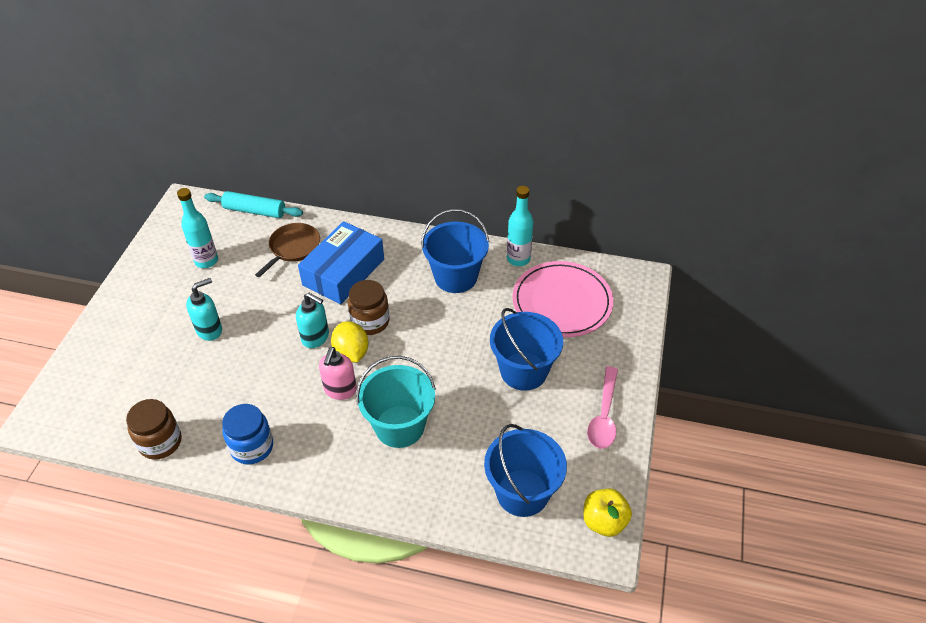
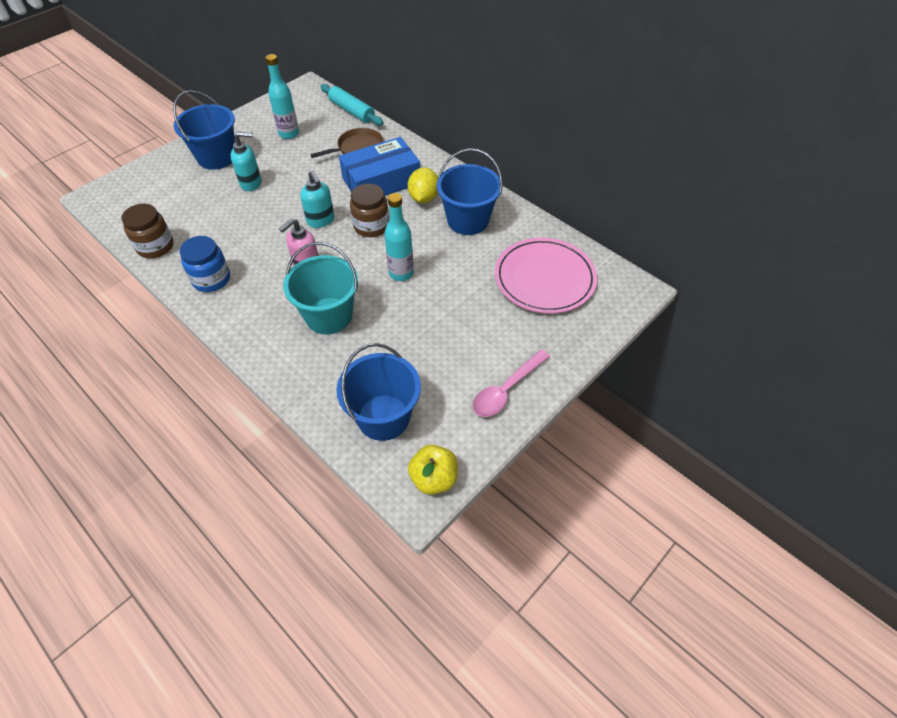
camera: 30 degrees right, 5 degrees up
yellow lemon [331,321,368,362] -> yellow lemon moved to [408,168,438,203]
blue bucket [490,308,563,391] -> blue bucket moved to [173,90,235,170]
turquoise bottle [507,186,533,266] -> turquoise bottle moved to [384,193,414,281]

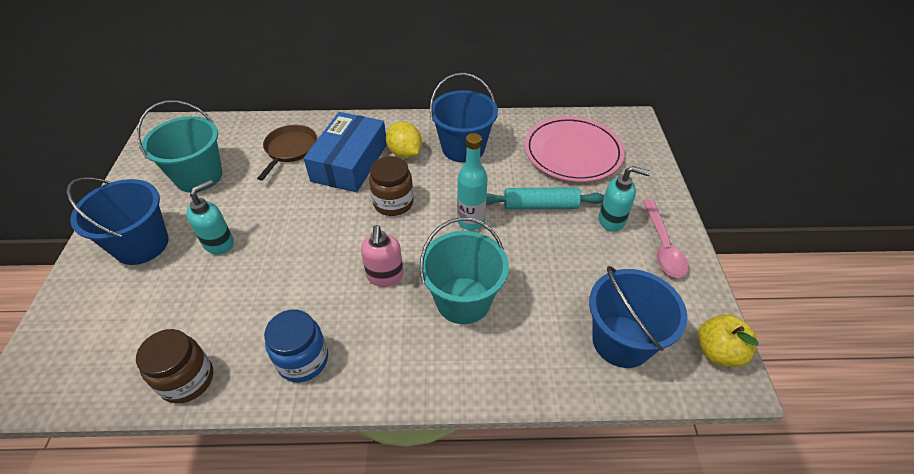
camera: 45 degrees left, 5 degrees down
turquoise bottle [265,54,299,139] -> turquoise bucket [137,100,222,193]
turquoise soap dispenser [300,171,335,228] -> turquoise soap dispenser moved to [599,166,651,232]
turquoise rolling pin [320,84,384,126] -> turquoise rolling pin moved to [486,187,604,210]

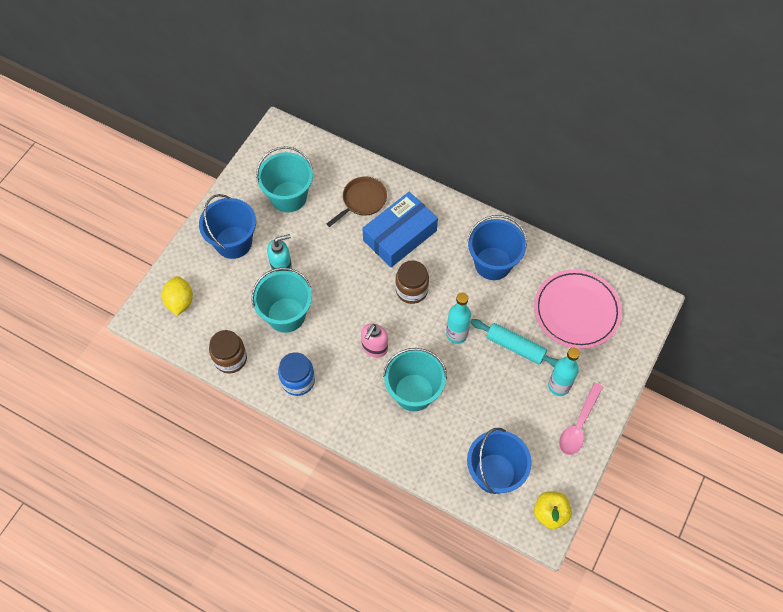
camera: 30 degrees right, 15 degrees up
yellow lemon [386,122,422,158] -> yellow lemon moved to [162,276,193,316]
turquoise soap dispenser [599,166,651,232] -> turquoise bottle [548,348,580,396]
none -> turquoise bucket [251,267,312,333]

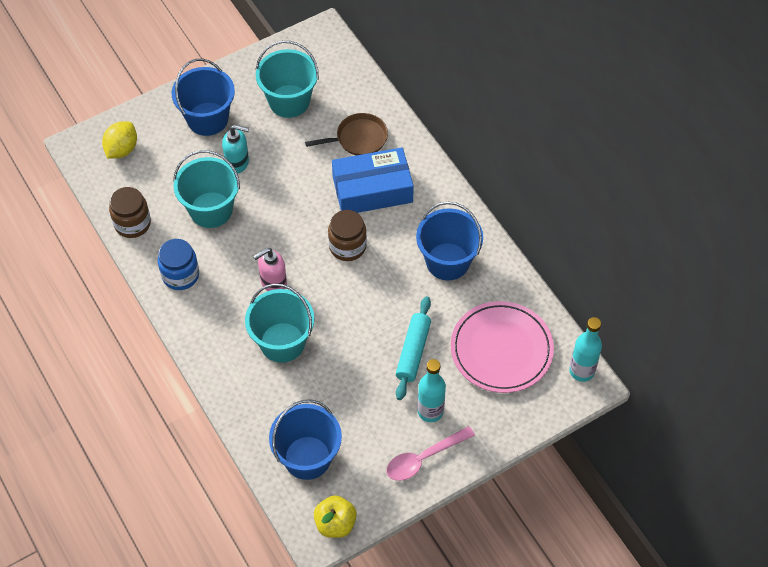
camera: 30 degrees right, 5 degrees down
turquoise bottle [446,293,471,344] -> turquoise bottle moved to [569,317,602,382]
turquoise rolling pin [470,319,558,368] -> turquoise rolling pin turned 45 degrees clockwise [396,296,431,400]

